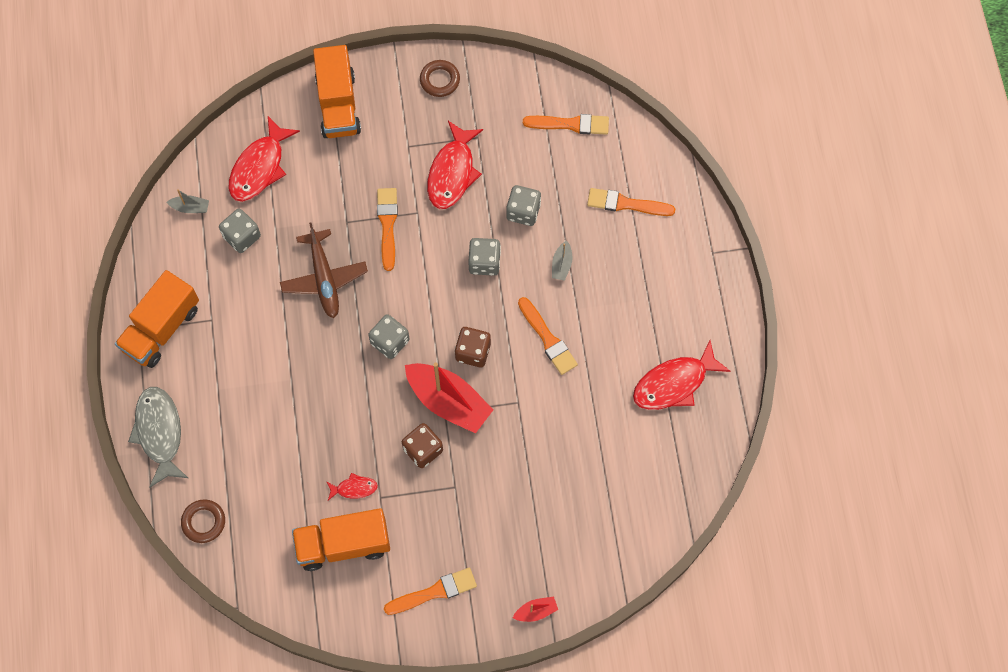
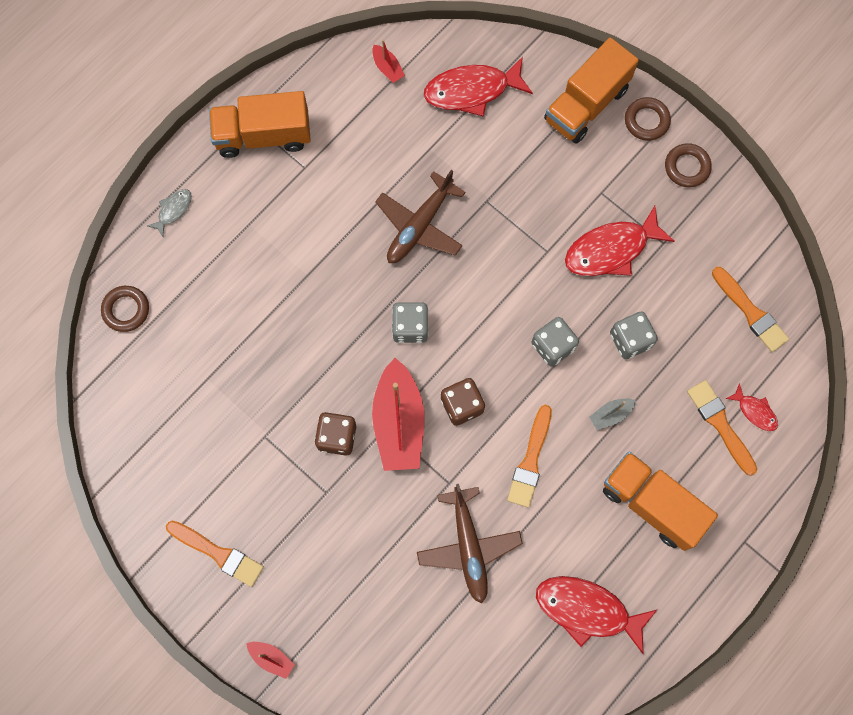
camera: 50 degrees right, 5 degrees up
grey fish [128,387,188,487] -> grey fish [147,189,192,237], size x0.49
grey boat [167,189,209,213] -> red boat [372,40,405,83]
grey dice [219,209,261,253] -> none
orange truck [292,508,390,571] -> orange truck moved to [603,451,718,551]
red fish [327,473,378,500] -> red fish moved to [726,383,778,431]
orange brush [377,188,398,271] -> none
none -> brown plane [417,484,523,604]
none -> brown ring [625,97,671,141]

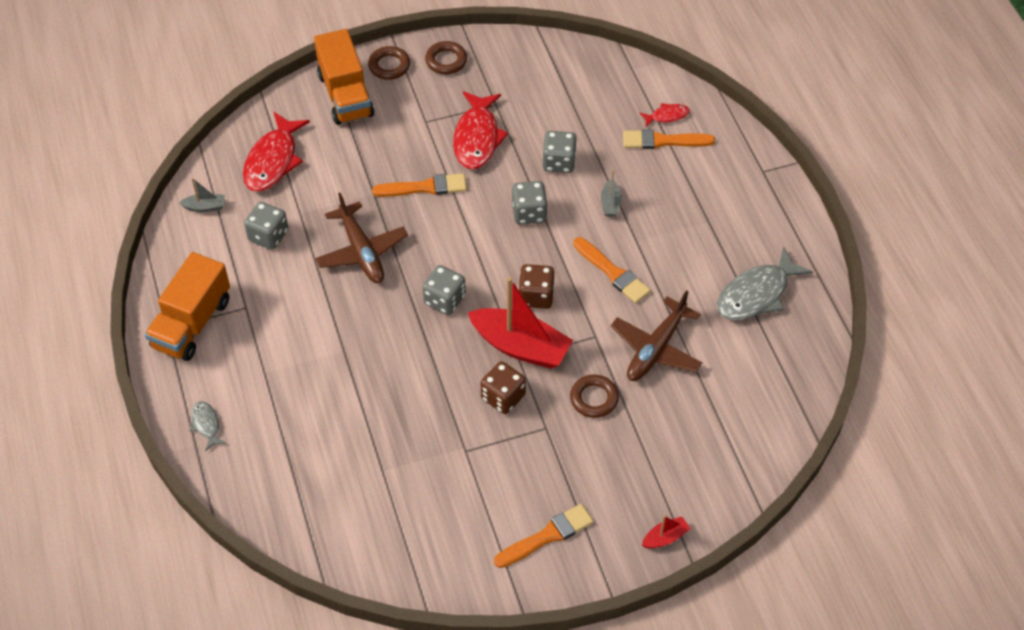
camera: 60 degrees left, 20 degrees down
brown ring [101,286,149,332] -> brown ring moved to [570,375,619,418]
red boat [372,40,405,83] -> grey boat [179,178,225,212]
brown plane [417,484,523,604] -> brown plane turned 105 degrees clockwise [611,290,702,381]
red fish [536,576,657,655] -> grey fish [717,246,813,320]
orange truck [603,451,718,551] -> none
orange brush [712,267,789,352] -> orange brush moved to [372,173,467,197]
none -> grey dice [244,202,288,250]

